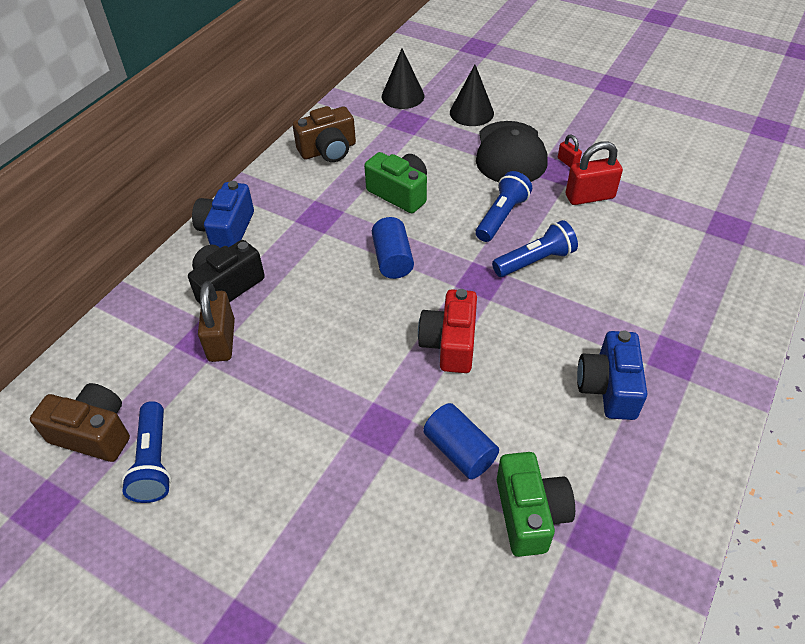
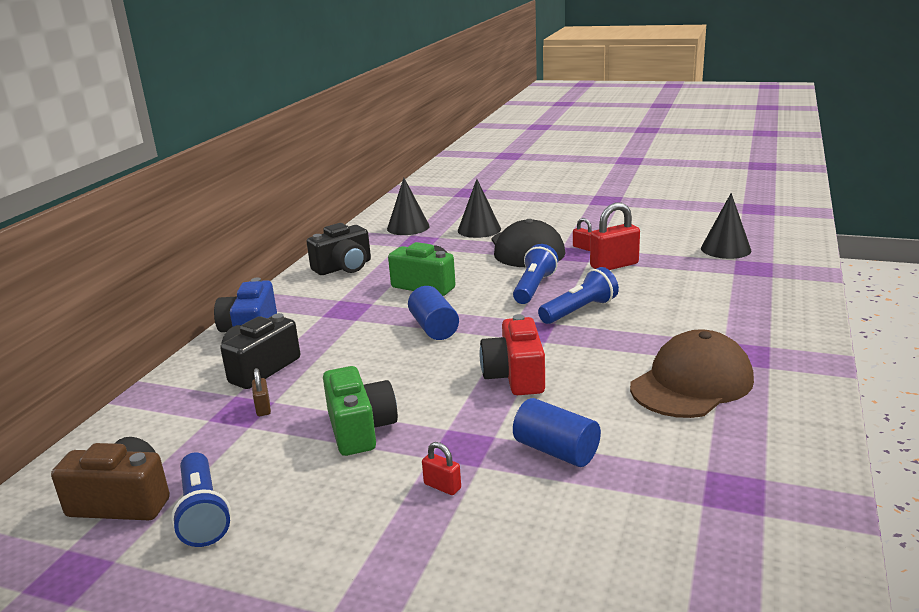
camera: 10 degrees left, 25 degrees down
brown padlock [198,281,235,362] -> brown padlock [252,368,271,416], size x0.51
brown camera [292,106,356,162] -> black camera [307,223,371,275]
green camera [497,452,575,557] -> green camera moved to [323,366,398,456]
blue camera [577,330,647,420] -> brown cap [630,329,754,418]
none -> red padlock [422,442,461,495]
none -> black cone [701,193,751,259]

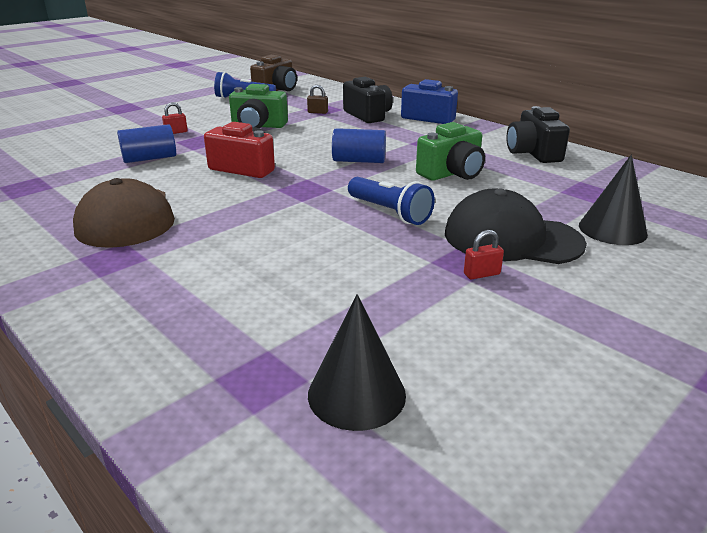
camera: 115 degrees right, 5 degrees up
black cone [387,178,430,235] -> none
blue flashlight [538,267,619,324] -> none
red padlock [590,202,640,270] -> none

